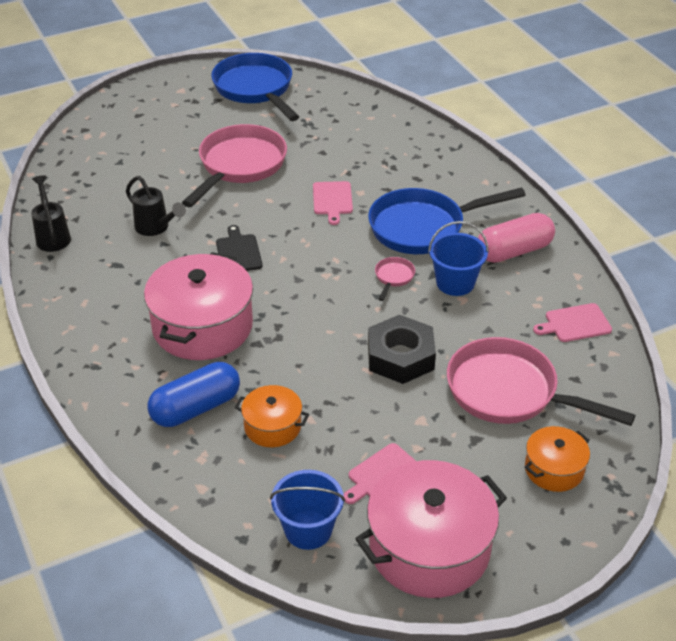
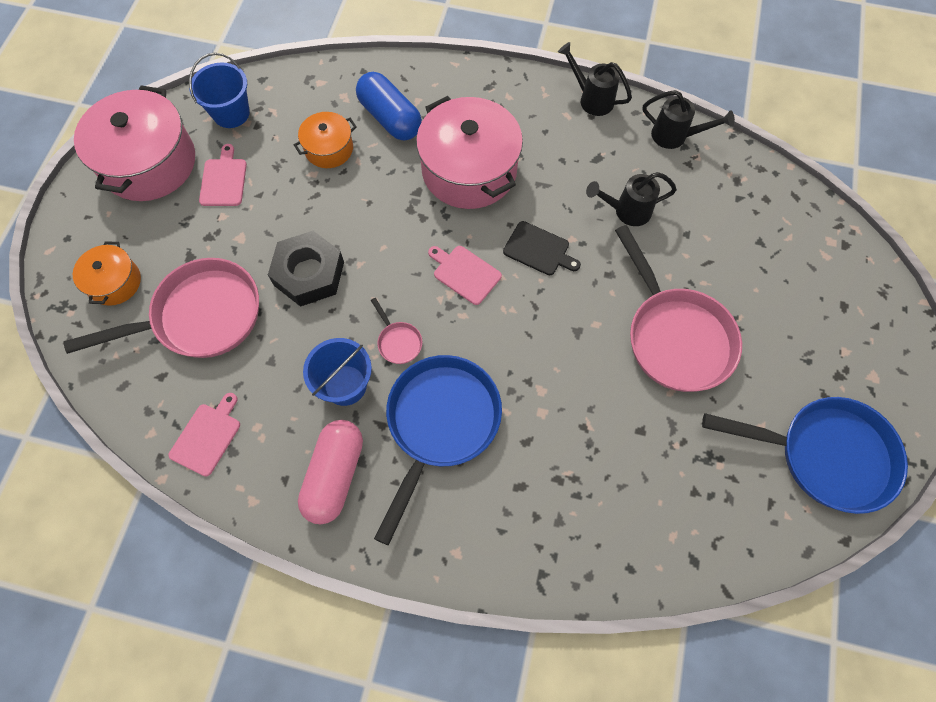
camera: 130 degrees right, 25 degrees up
blue capsule [148,362,240,427] -> blue capsule turned 45 degrees counterclockwise [356,72,422,141]
pink cutting board [313,181,353,225] -> pink cutting board moved to [428,246,502,305]
none -> black watering can [558,42,632,116]

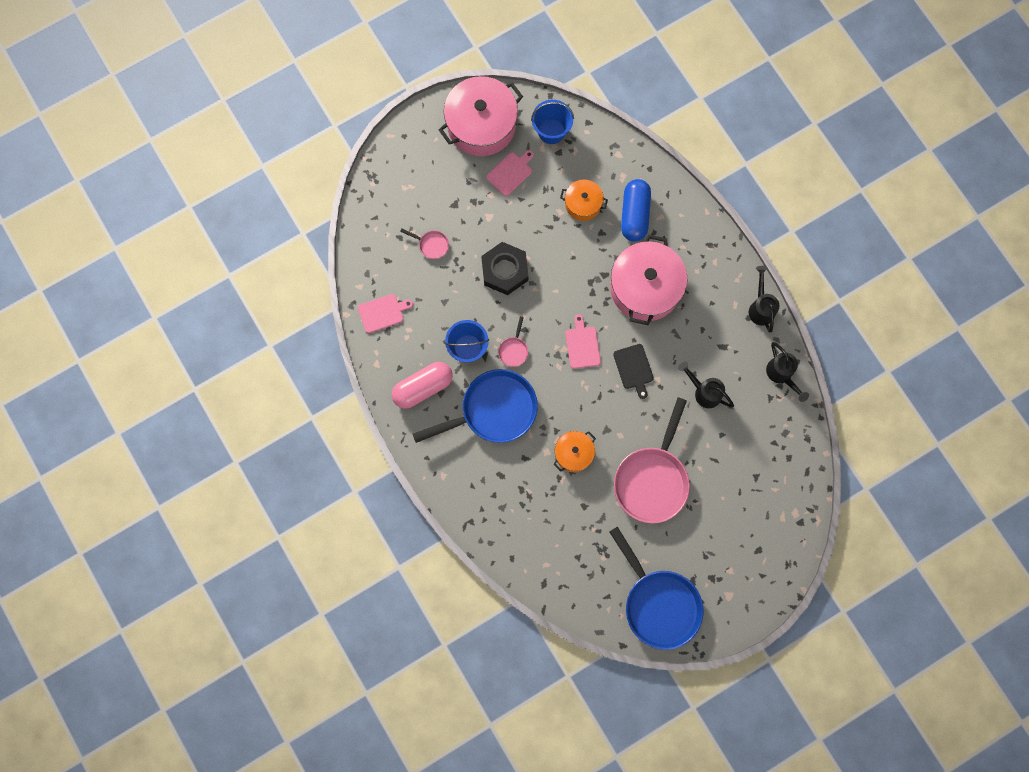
camera: 45 degrees right, 10 degrees up
pink pan [64,258,259,358] -> pink pan [400,229,449,259], size x0.41
orange pot [73,241,141,306] -> orange pot moved to [554,431,596,472]

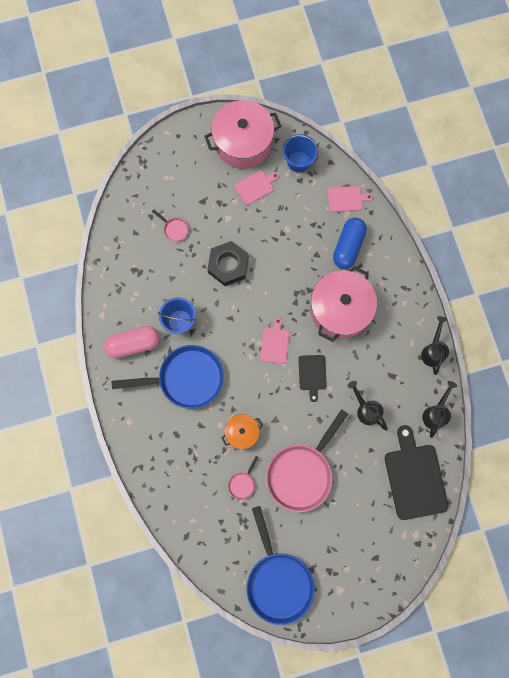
camera: 15 degrees right, 0 degrees up
pink cutting board [358,294,413,333] -> pink cutting board moved to [327,186,373,212]
pink pan [498,316,528,367] -> pink pan moved to [228,456,259,500]
orange pot [560,180,608,221] -> none
black watering can [766,342,809,402] -> black watering can turned 150 degrees counterclockwise [422,381,457,438]
none -> black cutting board [385,425,449,520]

